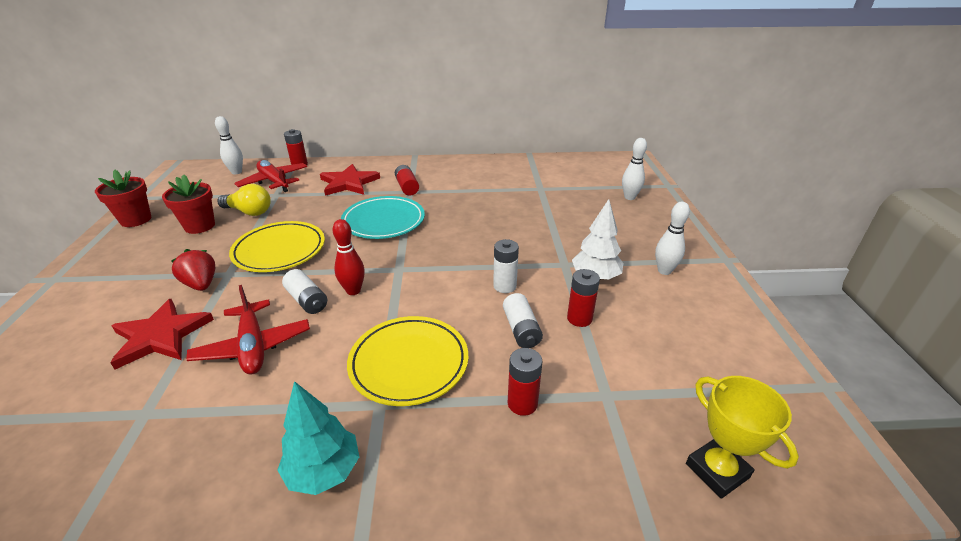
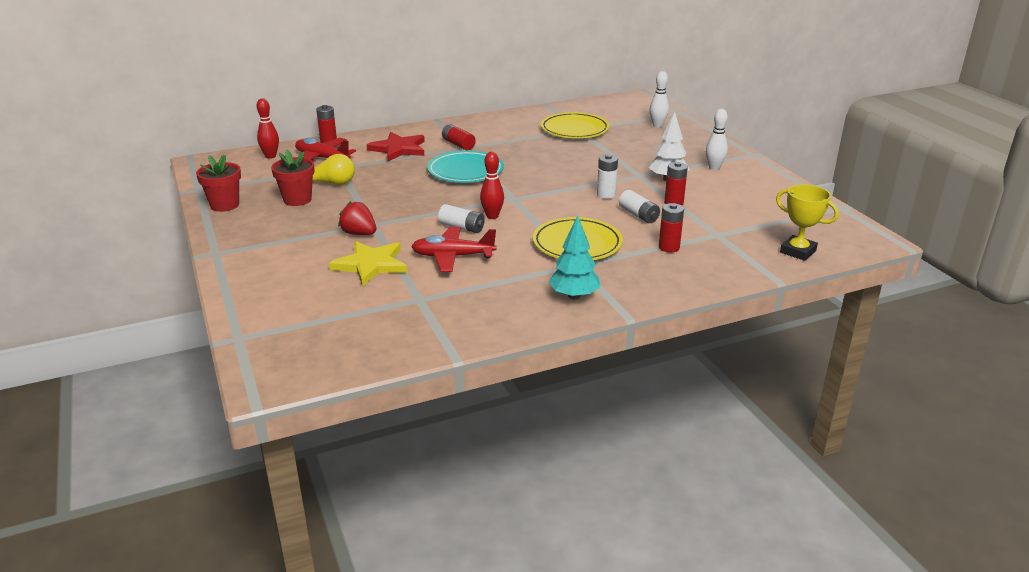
camera: 20 degrees left, 5 degrees down
red star [110,299,214,369] -> yellow star [329,241,407,286]
red plane [186,285,310,374] -> red plane turned 135 degrees clockwise [411,227,496,272]
white bowling pin [215,116,243,174] -> red bowling pin [257,98,279,159]
yellow plate [229,221,325,272] -> yellow plate moved to [541,112,610,138]

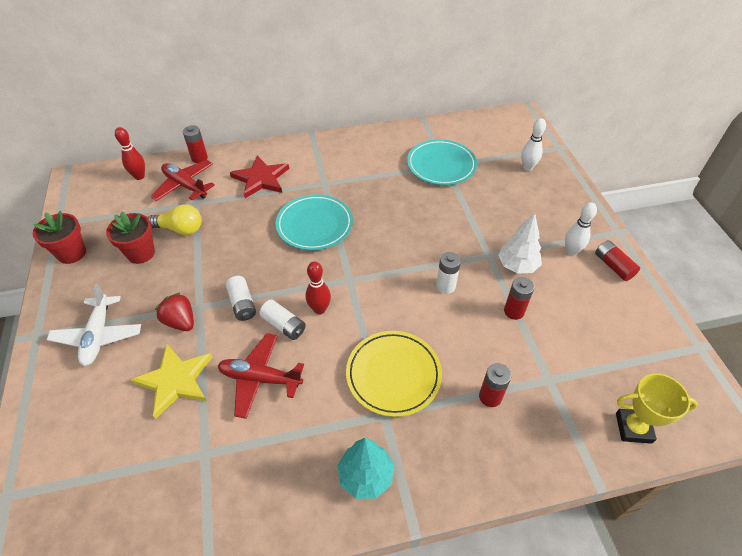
camera: 10 degrees right, 20 degrees up
red battery [442,124,476,150] -> red battery moved to [595,240,640,281]
yellow plate [541,112,610,138] -> turquoise plate [407,139,477,185]
white battery [619,190,660,223] -> white battery moved to [226,276,256,321]
yellow trophy [776,184,839,261] -> yellow trophy turned 45 degrees counterclockwise [616,373,698,444]
none -> white plane [47,283,141,366]

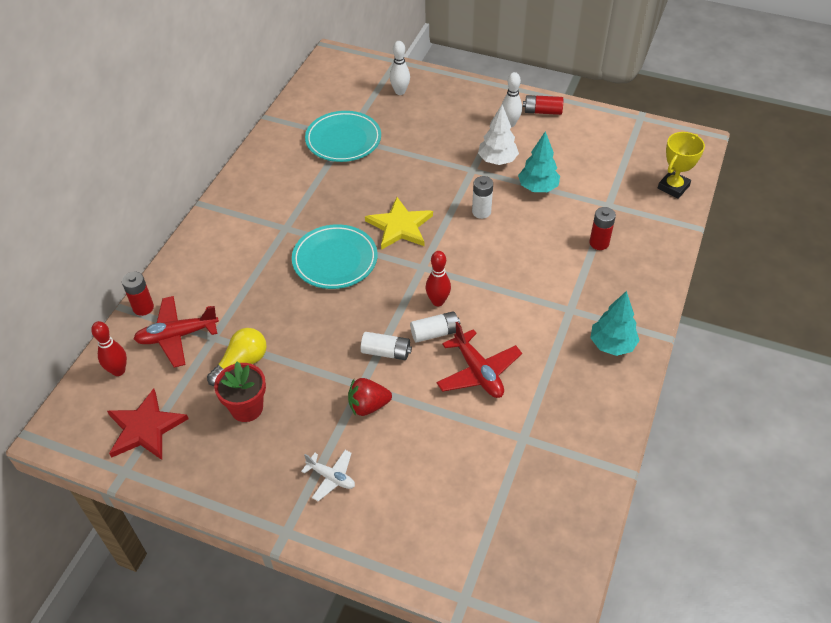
camera: 55 degrees left, 0 degrees up
red flower pot [33,211,86,264] -> none
white plane [47,283,141,366] -> white plane [301,450,355,501], size x0.61
yellow star [131,344,213,419] -> yellow star moved to [365,197,433,250]
red plane [218,333,304,419] -> red plane turned 75 degrees counterclockwise [436,322,522,398]
red star [230,155,289,198] -> red star moved to [107,388,188,460]
yellow plate [346,331,442,417] -> none
red battery [504,277,534,320] -> turquoise tree [518,131,560,192]

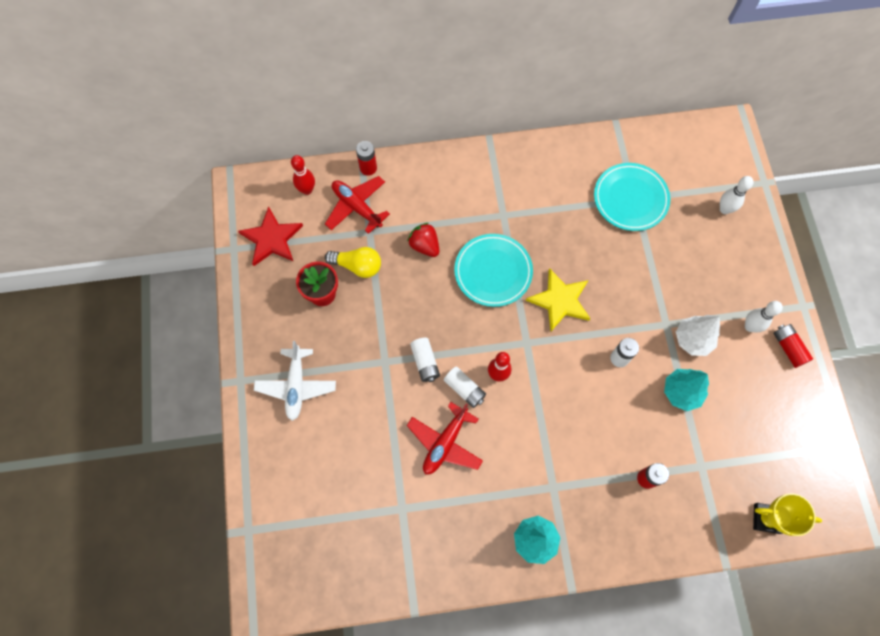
camera: 60 degrees right, 20 degrees up
white plane [301,450,355,501] -> white plane [254,341,336,421], size x1.63
red strawberry [348,378,392,416] -> red strawberry moved to [407,223,439,257]

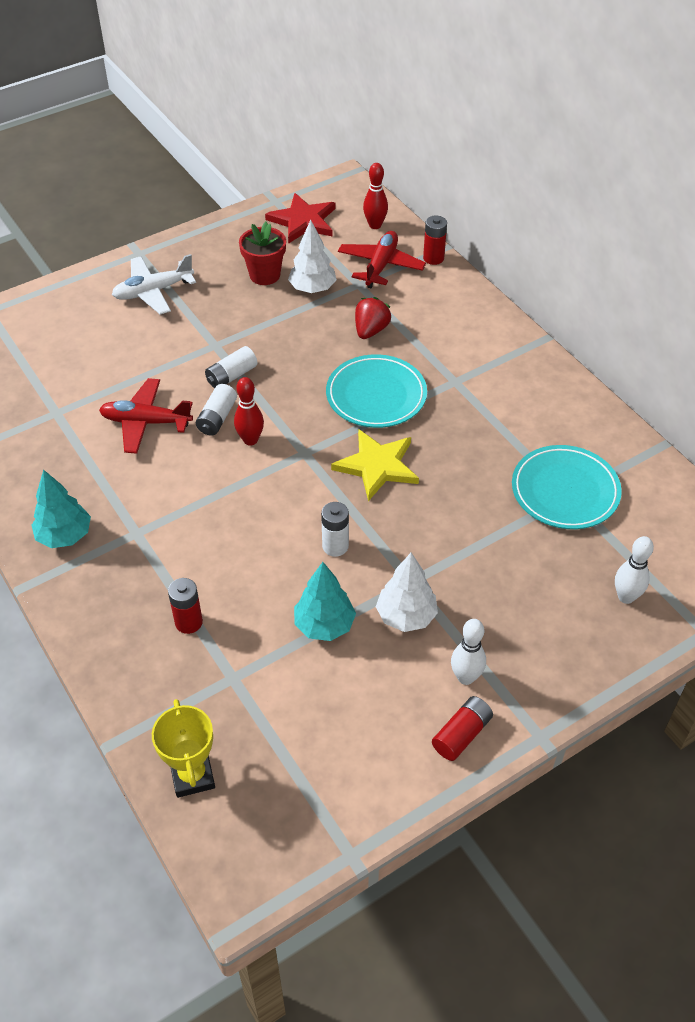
camera: 65 degrees right, 20 degrees down
yellow light bulb [325,247,381,278] -> white tree [288,220,337,293]

